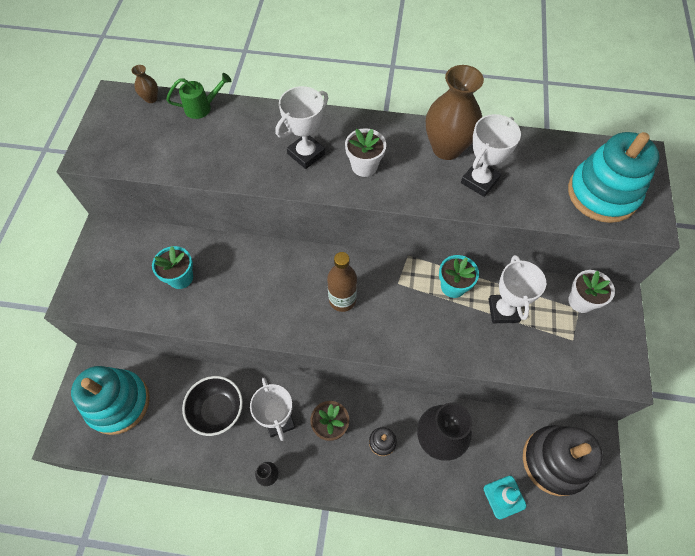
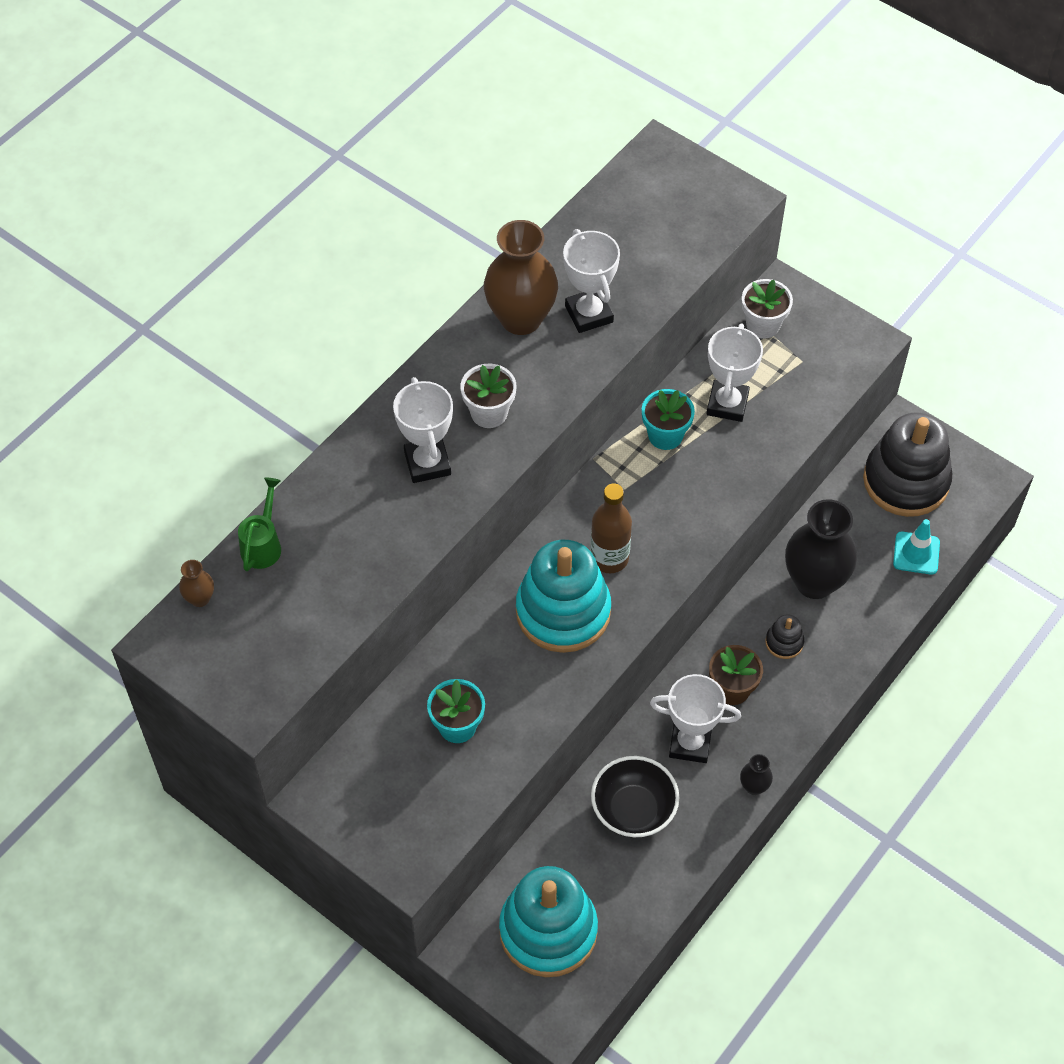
camera: 60 degrees left, 5 degrees down
white trophy [488,255,546,323] -> white trophy turned 75 degrees clockwise [707,323,763,422]
turquoise stacking toy [568,132,660,223] -> turquoise stacking toy moved to [516,540,611,653]

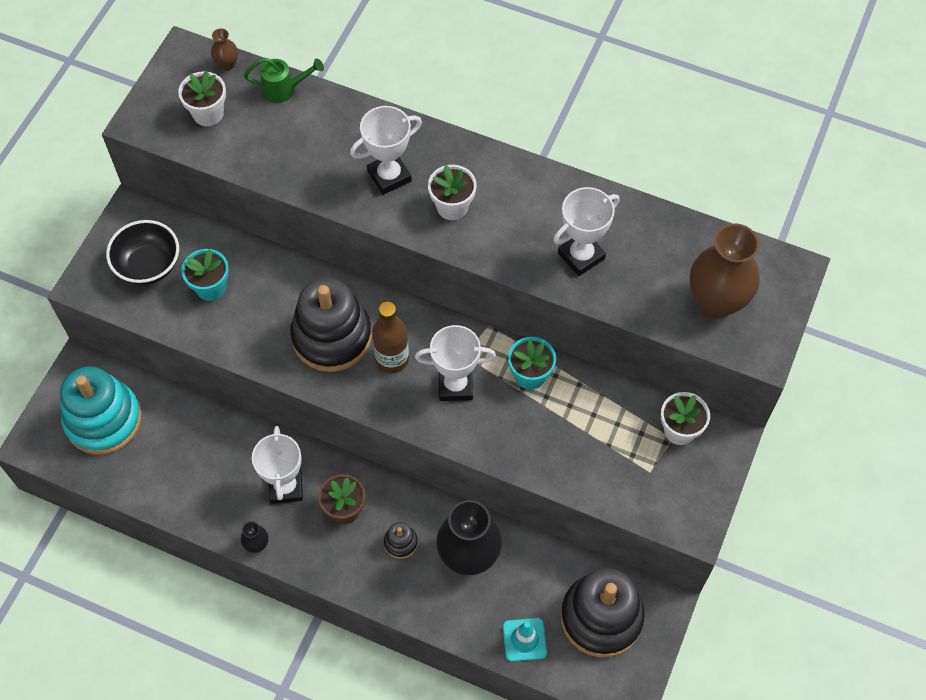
camera: 75 degrees right, 5 degrees up
brown vase [484,220,558,335] -> brown vase moved to [690,223,760,318]
turquoise stacking toy [516,540,611,653] -> black stacking toy [290,278,372,372]
black bowl [591,756,679,838] -> black bowl moved to [106,220,179,285]
white trophy [707,323,763,422] -> white trophy moved to [415,325,496,401]
none -> white flower pot [178,71,226,126]

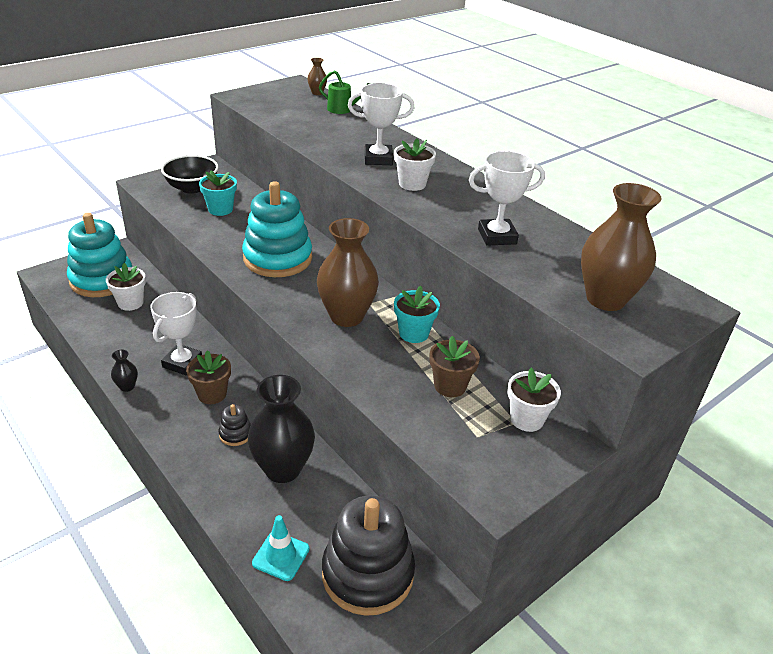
camera: 25 degrees right, 25 degrees down
white flower pot [178,71,226,126] -> white flower pot moved to [106,263,146,311]
black stacking toy [290,278,372,372] -> turquoise stacking toy [242,181,312,277]
brown bottle [372,302,409,373] -> none
white trophy [415,325,496,401] -> brown vase [317,218,379,327]
none -> brown flower pot [430,336,480,397]

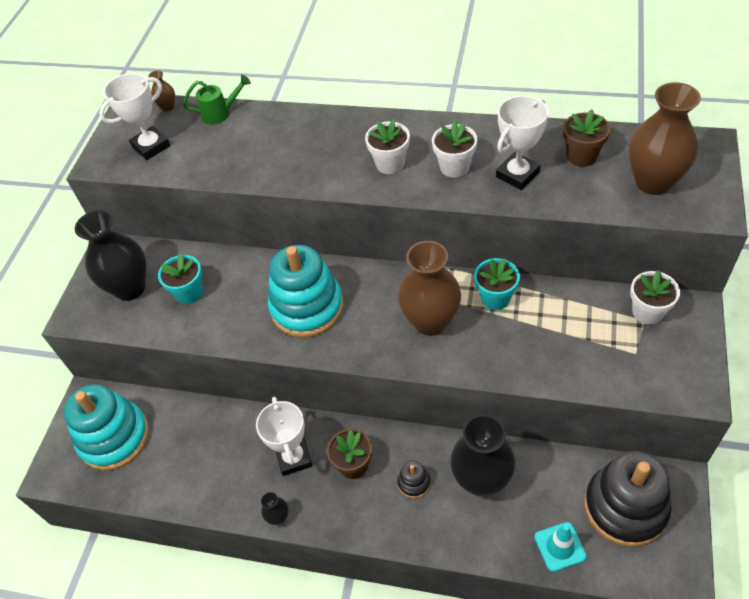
camera: 30 degrees left, 15 degrees up
white flower pot [106,263,146,311] -> white flower pot moved to [432,121,477,178]
black bowl [161,155,219,194] -> black vase [75,210,146,301]
white trophy [348,83,414,165] -> white trophy moved to [99,73,170,160]
brown flower pot [430,336,480,397] -> brown flower pot moved to [563,109,610,167]

